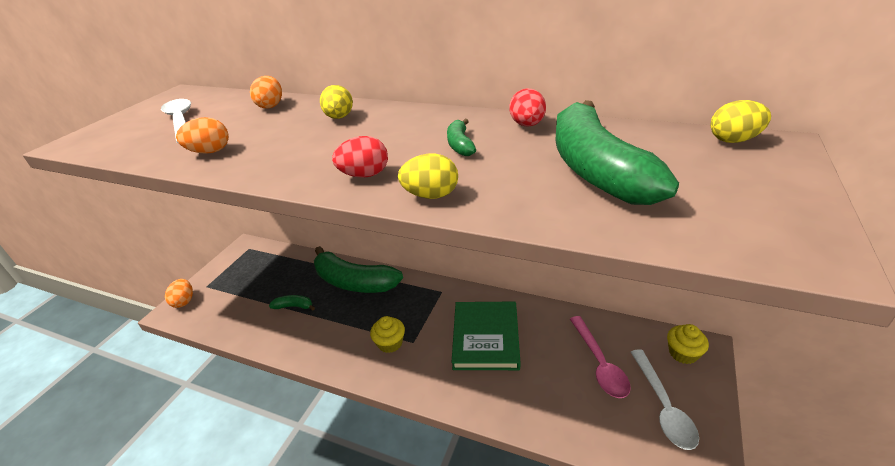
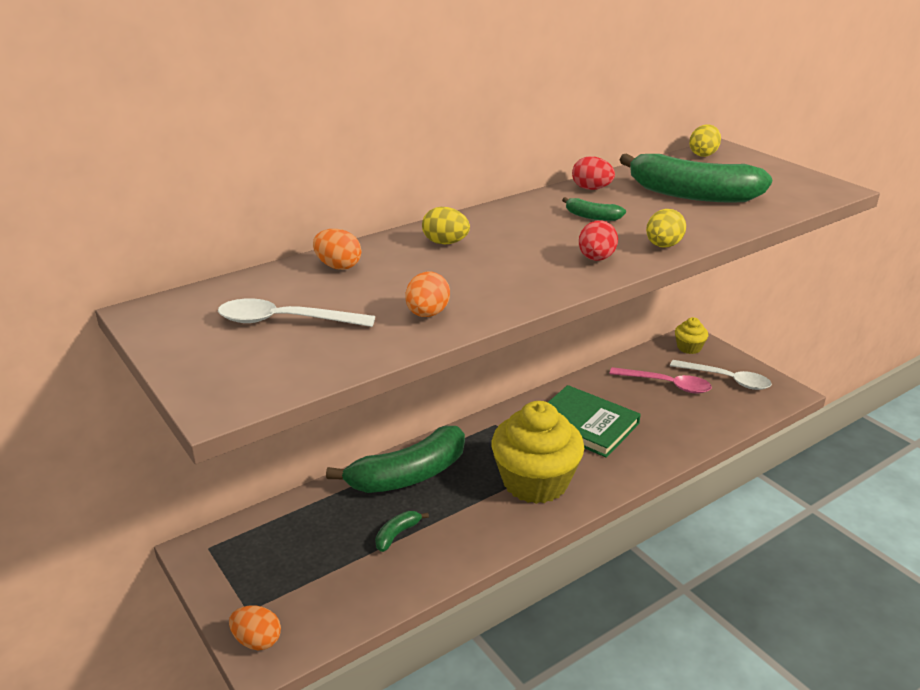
camera: 60 degrees left, 5 degrees down
yellow cupcake [370,316,405,353] -> yellow cupcake [491,401,584,504], size x2.23

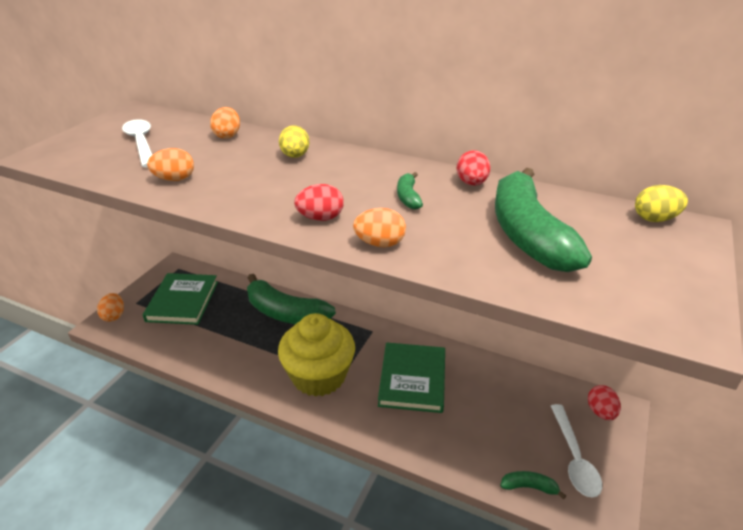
camera: 60 degrees right, 5 degrees up
green banana [375,511,429,552] -> green banana moved to [500,471,566,499]
pink spoon [609,367,712,393] -> none
yellow egg [646,209,686,248] -> orange egg [353,208,406,247]
yellow cupcake [675,317,708,354] -> red egg [588,385,621,420]
none -> green book [143,273,218,325]

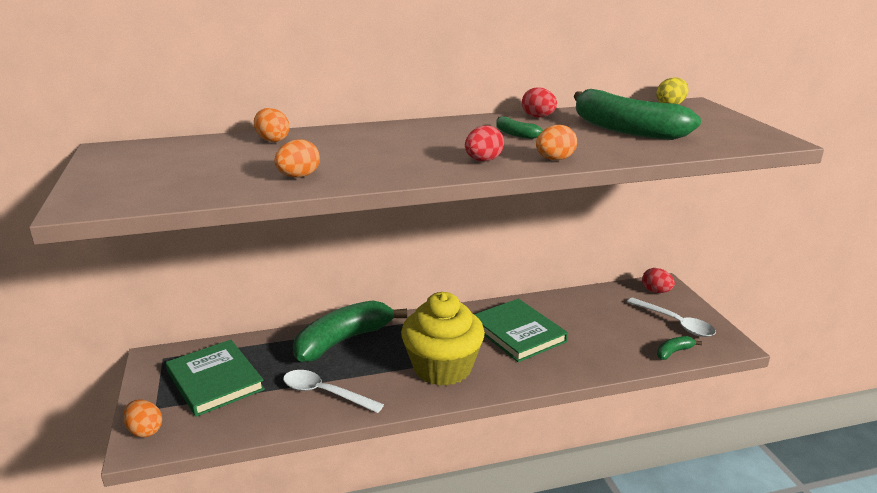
camera: 40 degrees left, 10 degrees down
white spoon [122,119,152,167] -> white spoon moved to [283,370,384,413]
green banana [247,274,336,324] -> green banana turned 150 degrees clockwise [293,300,407,362]
yellow egg [279,125,309,158] -> none

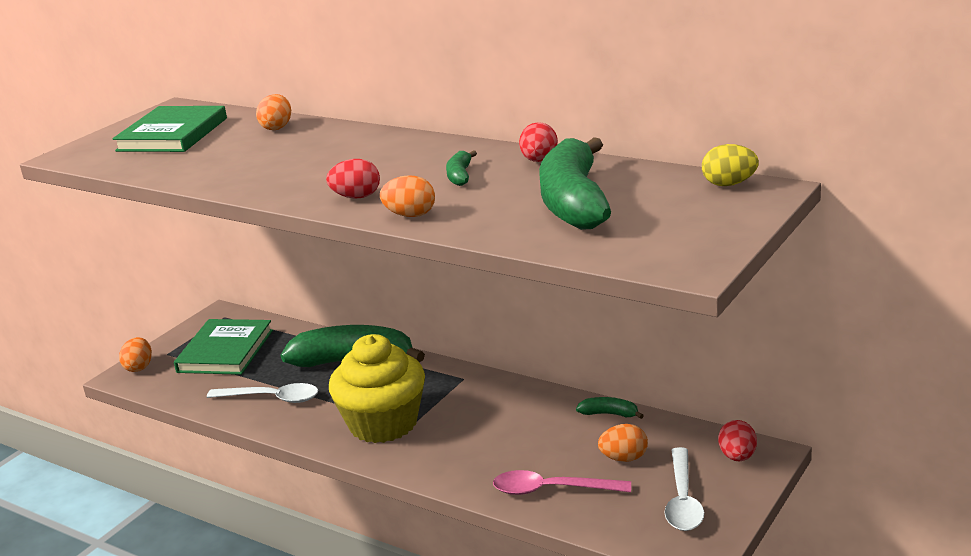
camera: 50 degrees right, 0 degrees up
orange egg [274,139,320,177] -> orange egg moved to [598,424,648,462]
white spoon [283,370,384,413] -> white spoon turned 120 degrees clockwise [207,383,318,403]
green book [474,299,568,362] -> green book moved to [112,106,227,152]
green banana [657,336,702,360] -> green banana moved to [576,397,644,419]
none -> pink spoon [493,470,631,495]

